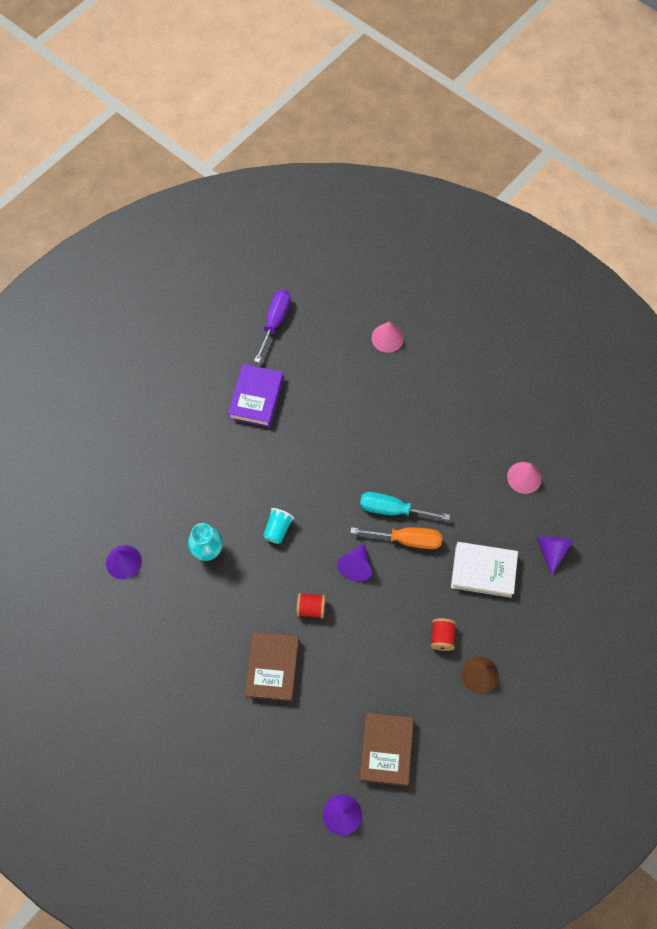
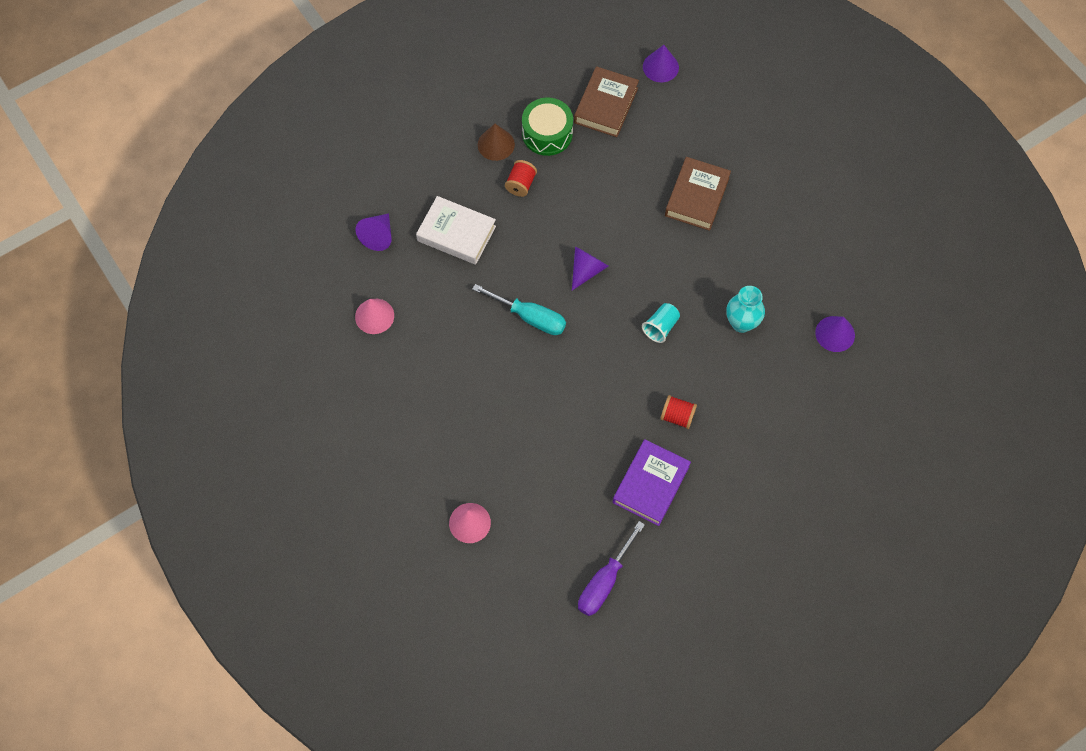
camera: 165 degrees left, 0 degrees up
red spool [296,593,326,619] -> red spool moved to [660,395,697,429]
orange screwdriver [350,527,442,549] -> none
none -> green drum [522,98,573,156]

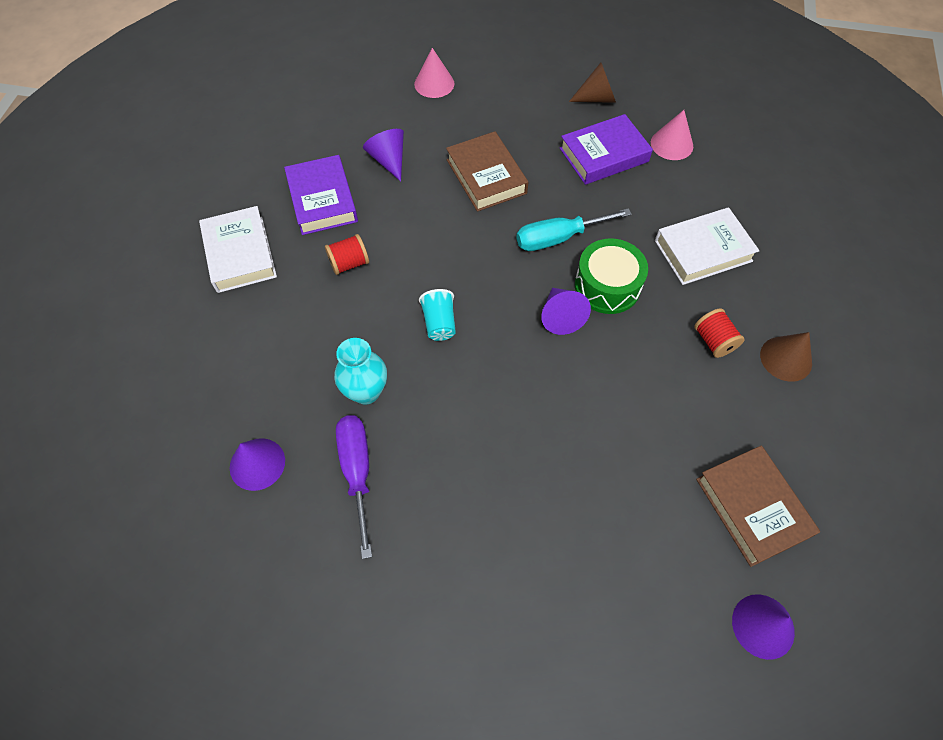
camera: 135 degrees right, 5 degrees down
purple cone [356,213,392,251] -> purple cone moved to [363,129,404,182]
green drum [522,98,573,156] -> green drum moved to [575,238,648,314]
purple screwdriver [578,521,645,616] -> purple screwdriver moved to [336,415,372,559]
brown book [665,157,731,231] -> brown book moved to [446,131,528,212]
none -> white book [199,206,277,293]
none -> purple book [560,114,653,185]
none -> brown cone [569,62,616,103]

